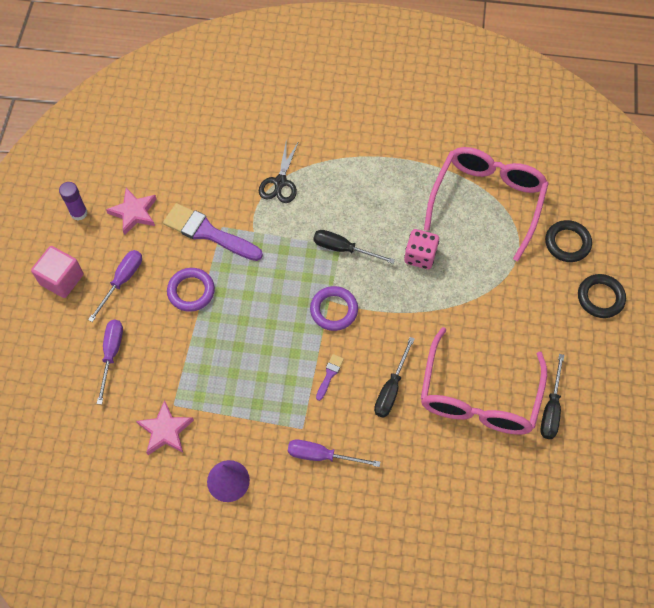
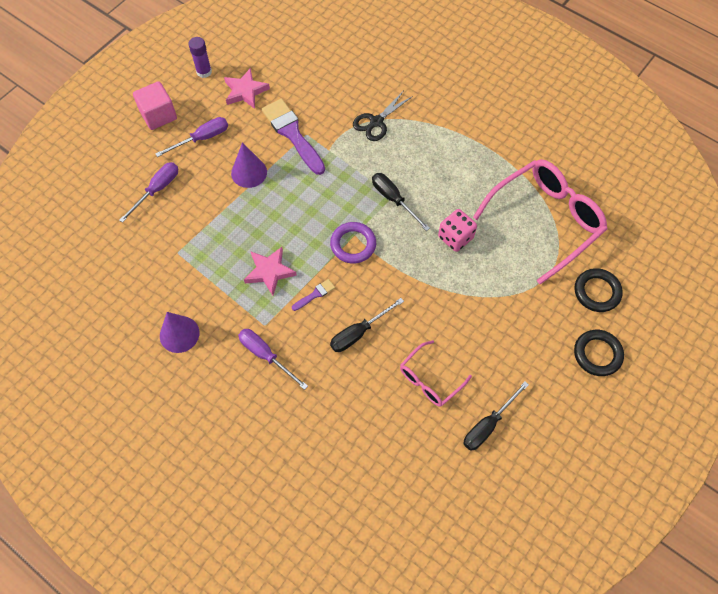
camera: 30 degrees right, 0 degrees up
pink star [136,400,194,455] -> pink star moved to [244,247,297,295]
purple ring [167,268,215,312] -> purple cone [231,142,267,188]
pink glasses [421,327,547,435] -> pink glasses [400,340,472,407], size x0.52

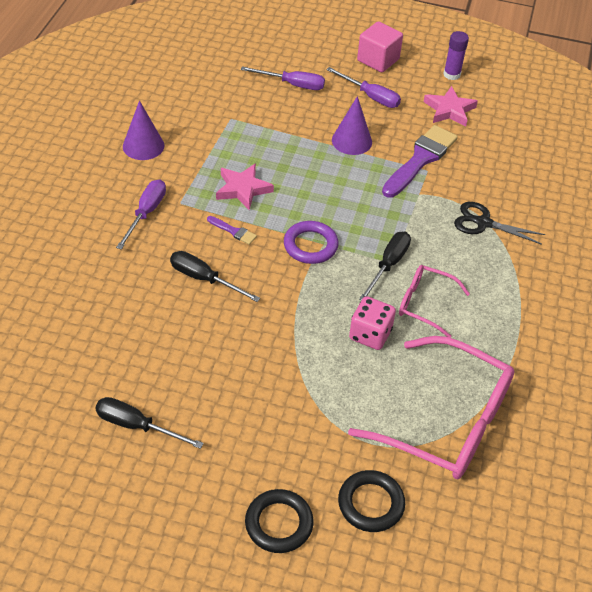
camera: 65 degrees right, 15 degrees down
pink glasses [400,340,472,407] -> pink glasses moved to [399,265,470,338]

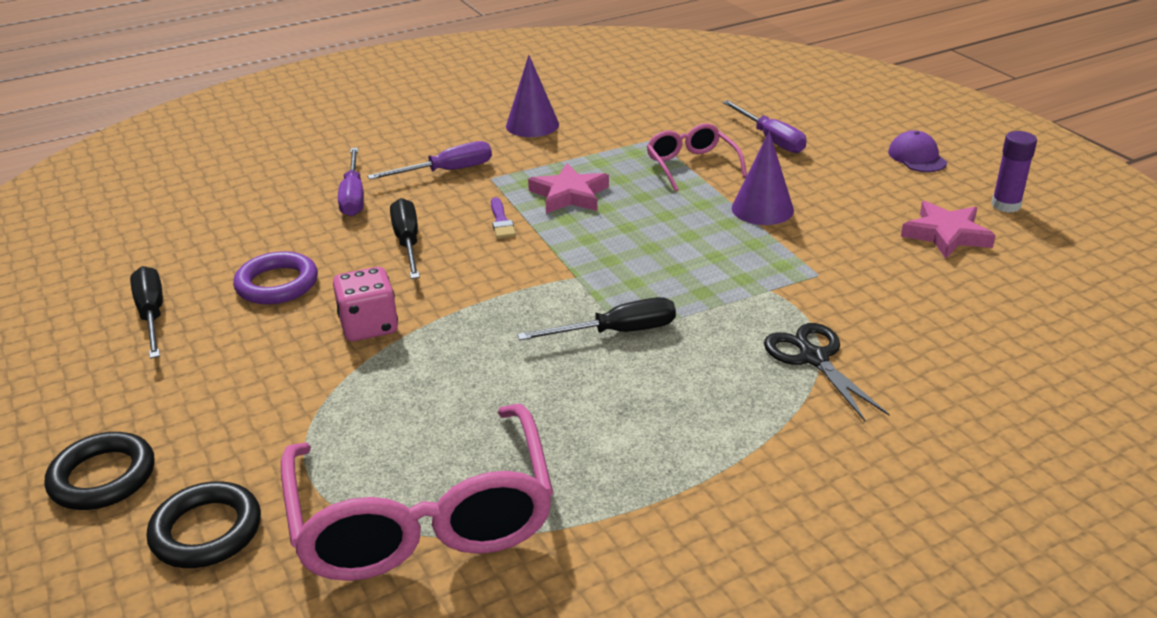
camera: 50 degrees right, 15 degrees down
purple ring [284,221,339,264] -> purple ring moved to [233,251,318,304]
purple screwdriver [326,67,401,108] -> purple screwdriver moved to [338,148,364,217]
pink dice [349,296,396,350] -> pink dice moved to [333,267,398,341]
pink cube [357,21,403,72] -> purple cap [888,130,947,172]
purple brush [382,125,458,198] -> none
pink glasses [399,265,470,338] -> pink glasses moved to [647,123,747,192]

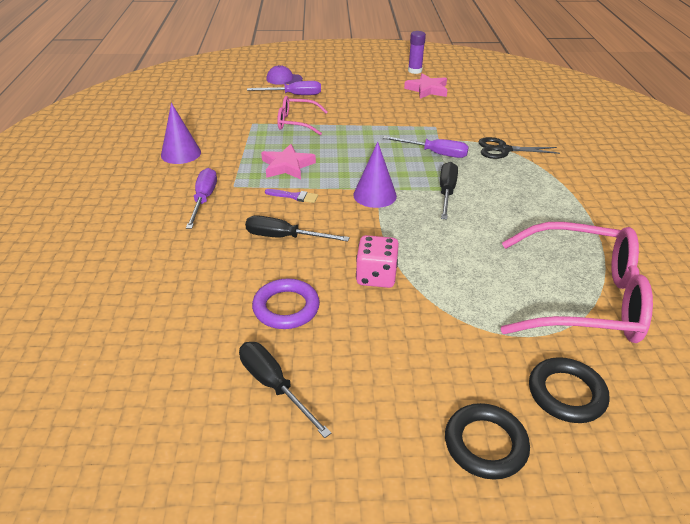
camera: 65 degrees left, 5 degrees up
black screwdriver [130,266,163,359] -> black screwdriver turned 45 degrees clockwise [239,342,332,438]
purple screwdriver [338,148,364,217] -> purple screwdriver moved to [383,136,469,158]
purple cone [732,131,794,225] -> purple cone moved to [353,142,397,208]
purple cap [888,130,947,172] -> purple cap moved to [266,65,303,85]

